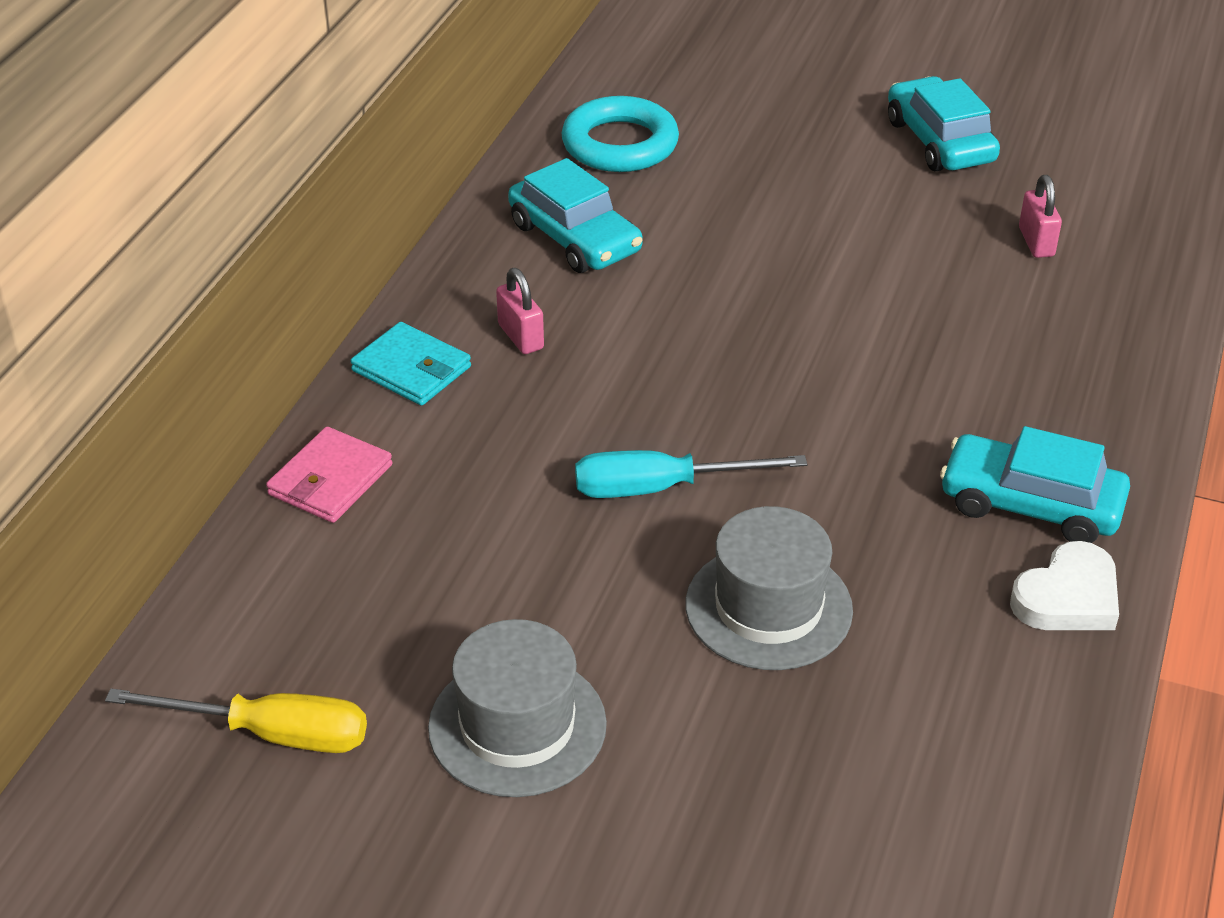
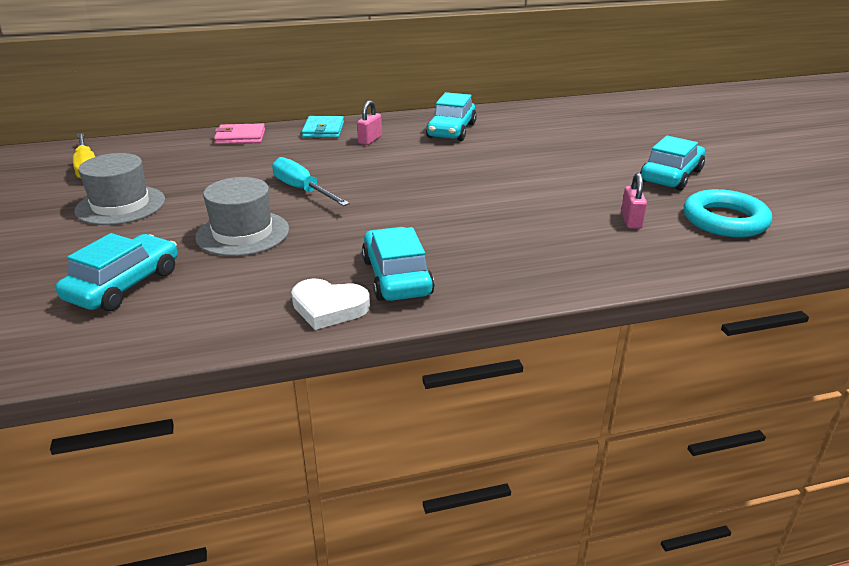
camera: 55 degrees right, 10 degrees down
turquoise ring [561,96,679,172] -> turquoise ring moved to [684,189,772,237]
pink padlock [1019,175,1062,258] -> pink padlock turned 45 degrees counterclockwise [621,173,647,229]
none -> turquoise car [56,233,178,311]

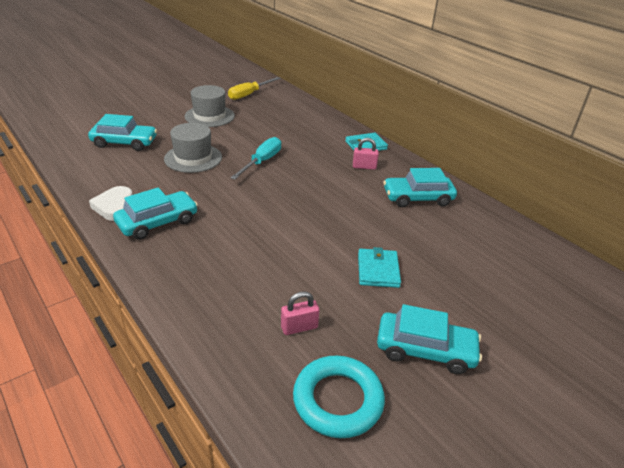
camera: 65 degrees right, 5 degrees up
pink wallet [214,123,265,144] -> none
none -> turquoise wallet [358,247,401,288]

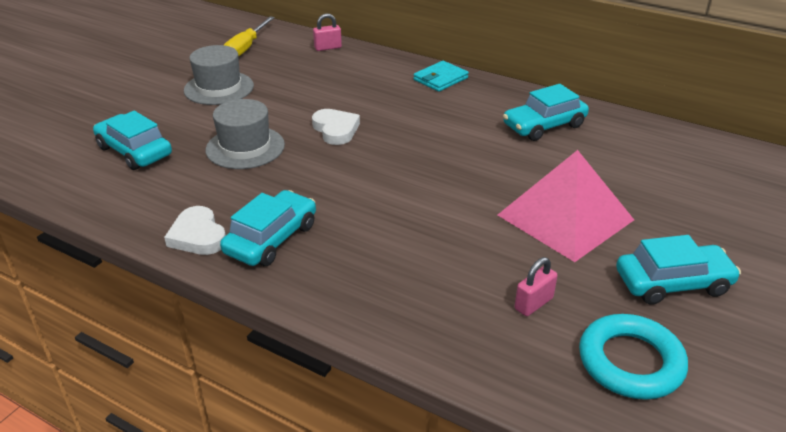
camera: 20 degrees left, 0 degrees up
turquoise car [88,114,157,151] -> turquoise car turned 120 degrees counterclockwise [93,111,172,170]
turquoise screwdriver [230,137,281,180] -> white heart [312,109,360,145]
pink padlock [353,138,379,170] -> pink padlock moved to [313,13,342,51]
turquoise wallet [358,247,401,288] -> pink pyramid [498,150,634,262]

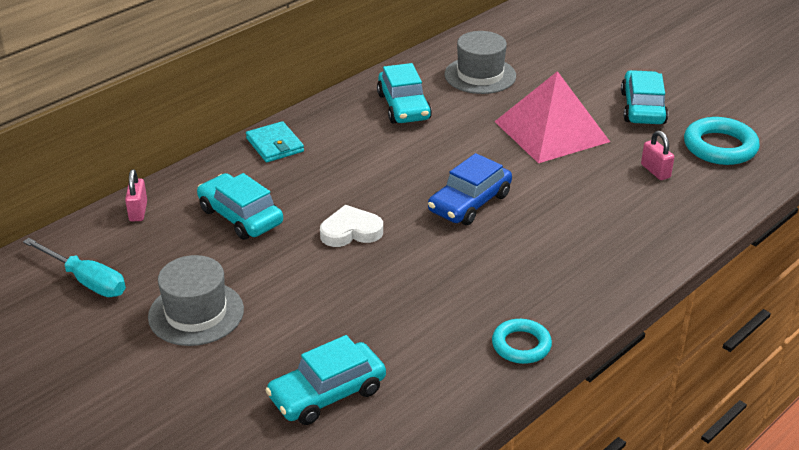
camera: 75 degrees left, 0 degrees up
white heart [164,206,226,255] -> turquoise ring [492,319,552,364]
grey hat [206,99,285,169] -> grey hat moved to [444,31,516,94]
turquoise car [220,190,316,266] -> turquoise car moved to [197,173,283,240]
yellow screwdriver [224,16,274,57] -> turquoise screwdriver [23,238,126,297]
none -> blue car [428,153,512,225]

